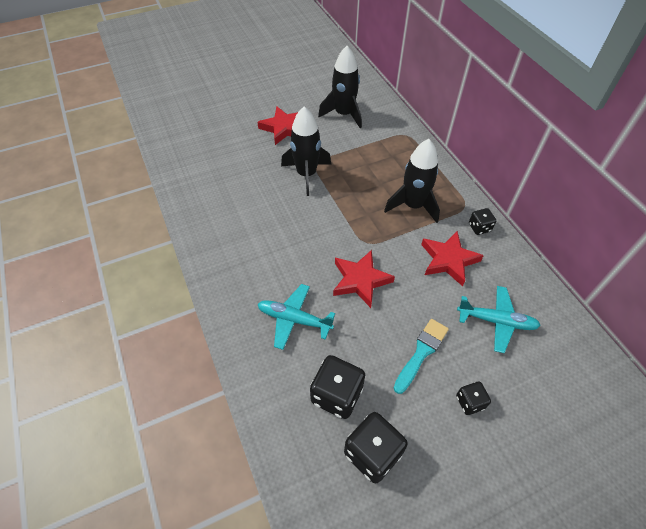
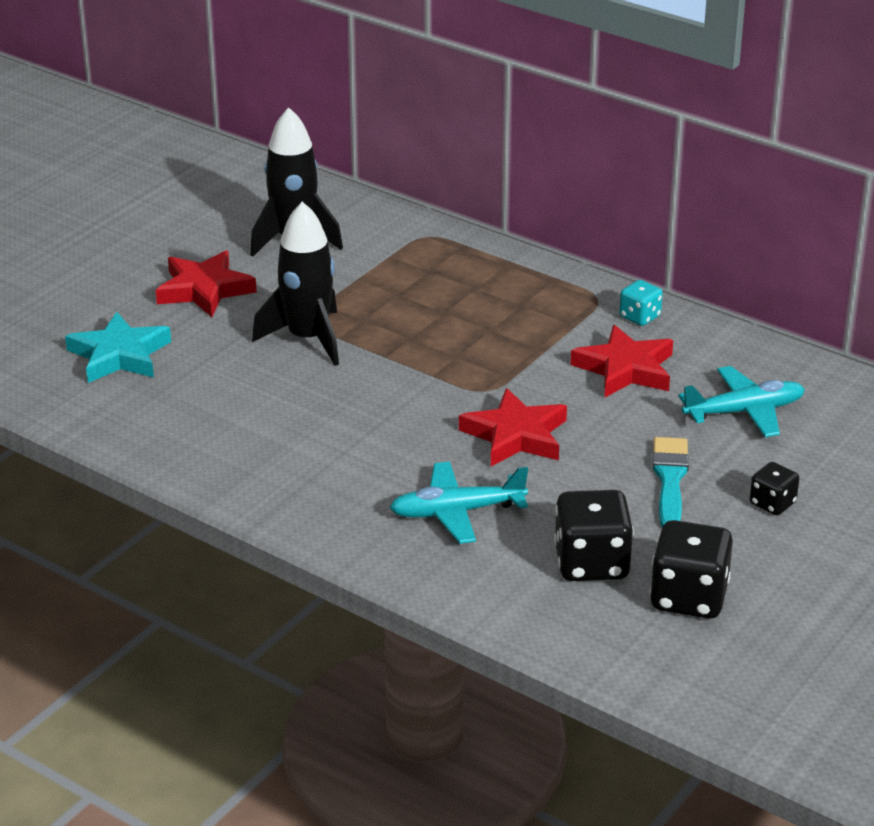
camera: 30 degrees left, 20 degrees down
black rocket [384,139,440,223] -> none
black dice [469,208,496,235] -> turquoise dice [619,280,663,326]
none -> turquoise star [65,311,171,383]

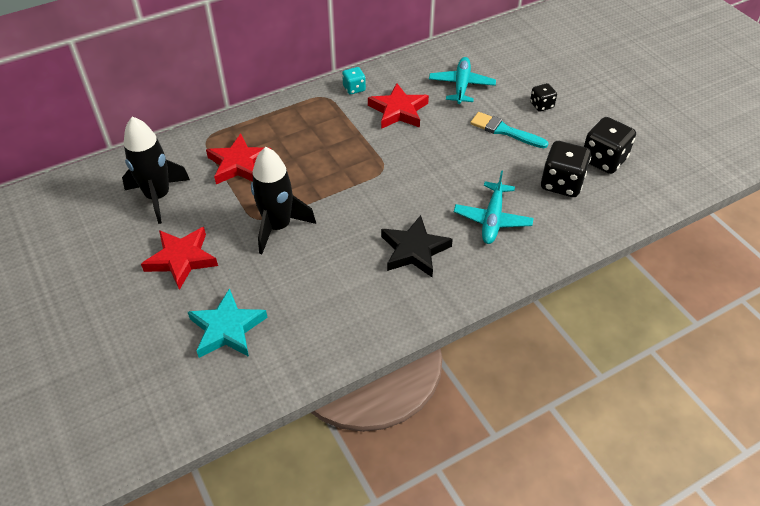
camera: 65 degrees left, 15 degrees up
red star [459,388,567,466] -> red star moved to [206,133,272,184]
none -> black star [381,215,453,277]

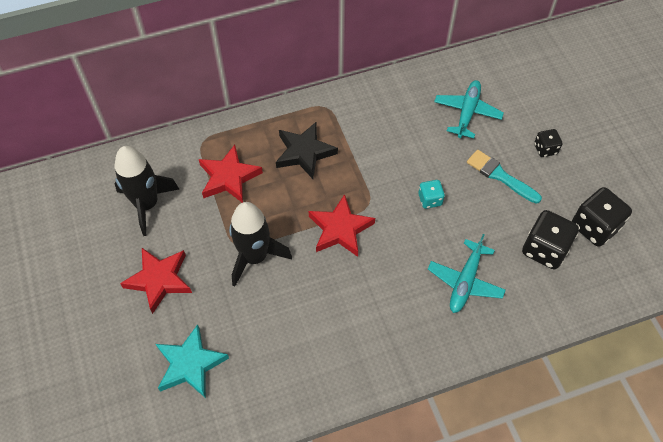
camera: 10 degrees right, 10 degrees up
turquoise dice [342,67,366,95] -> turquoise dice moved to [418,180,445,209]
red star [368,83,429,129] -> red star moved to [309,194,375,257]
black star [381,215,453,277] -> black star moved to [276,122,338,179]

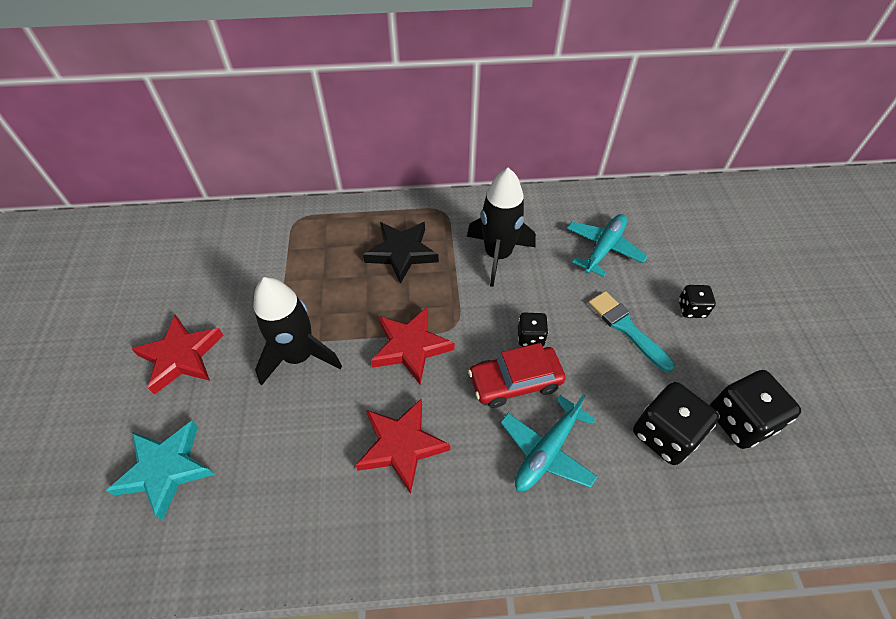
camera: 15 degrees right, 5 degrees down
black rocket [114,146,179,236] -> black rocket moved to [467,167,536,287]
red star [199,145,263,203] -> red star moved to [355,398,450,494]
turquoise dice [418,180,445,209] -> black dice [518,313,548,346]
none -> red car [468,343,566,408]

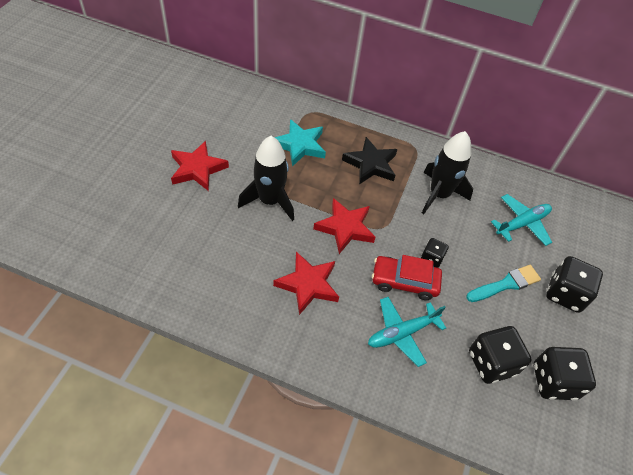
camera: 20 degrees right, 0 degrees up
turquoise star [106,420,214,520] -> turquoise star moved to [275,119,326,167]
turquoise brush [588,291,674,372] -> turquoise brush turned 75 degrees clockwise [466,265,541,302]
black dice [679,285,716,318] -> black dice [546,256,603,313], size x1.81

